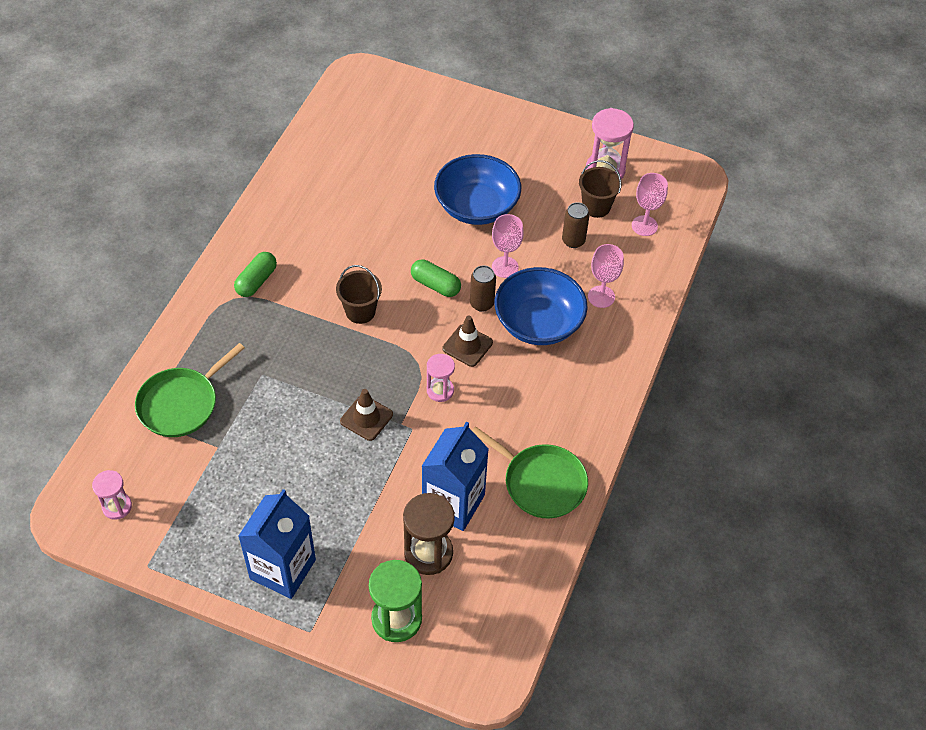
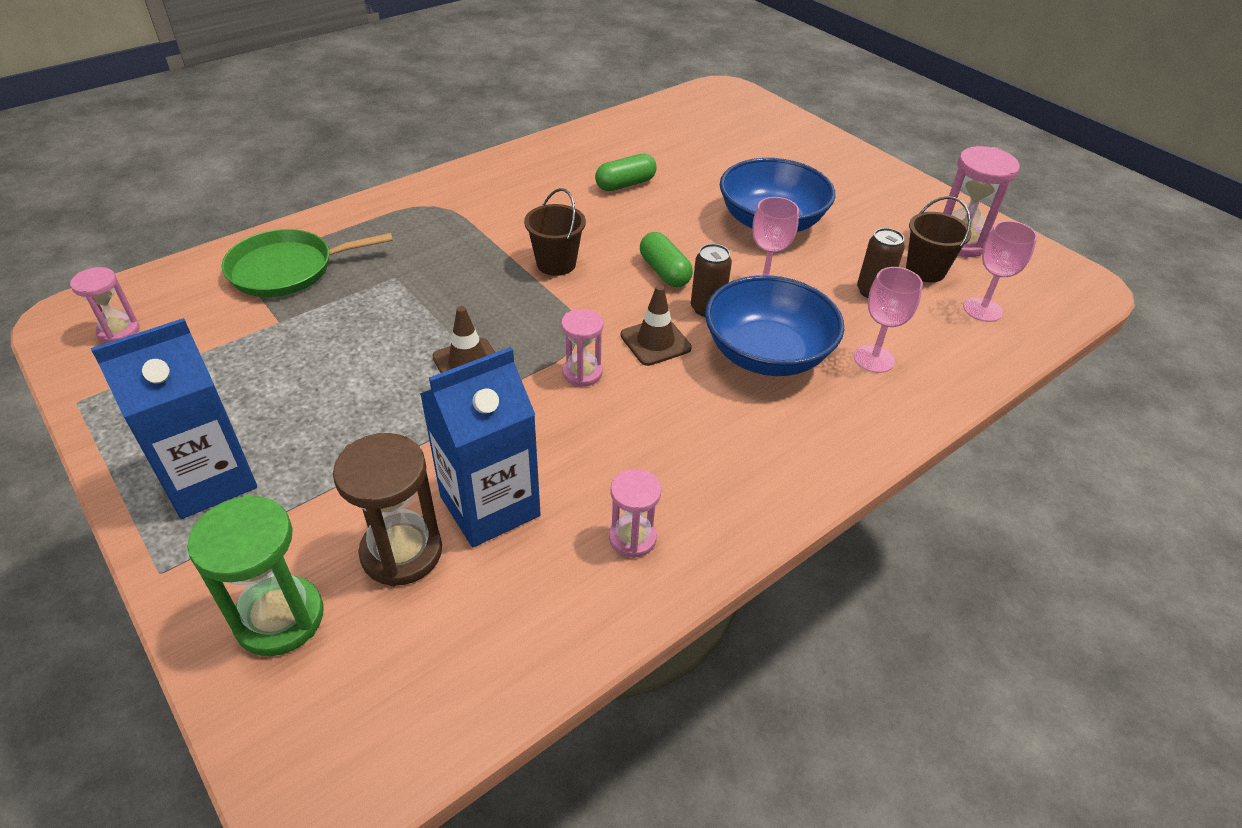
camera: 30 degrees right, 10 degrees down
green capsule [234,252,277,297] -> green capsule moved to [595,154,657,191]
green pan [472,426,588,519] -> pink hourglass [609,469,662,558]

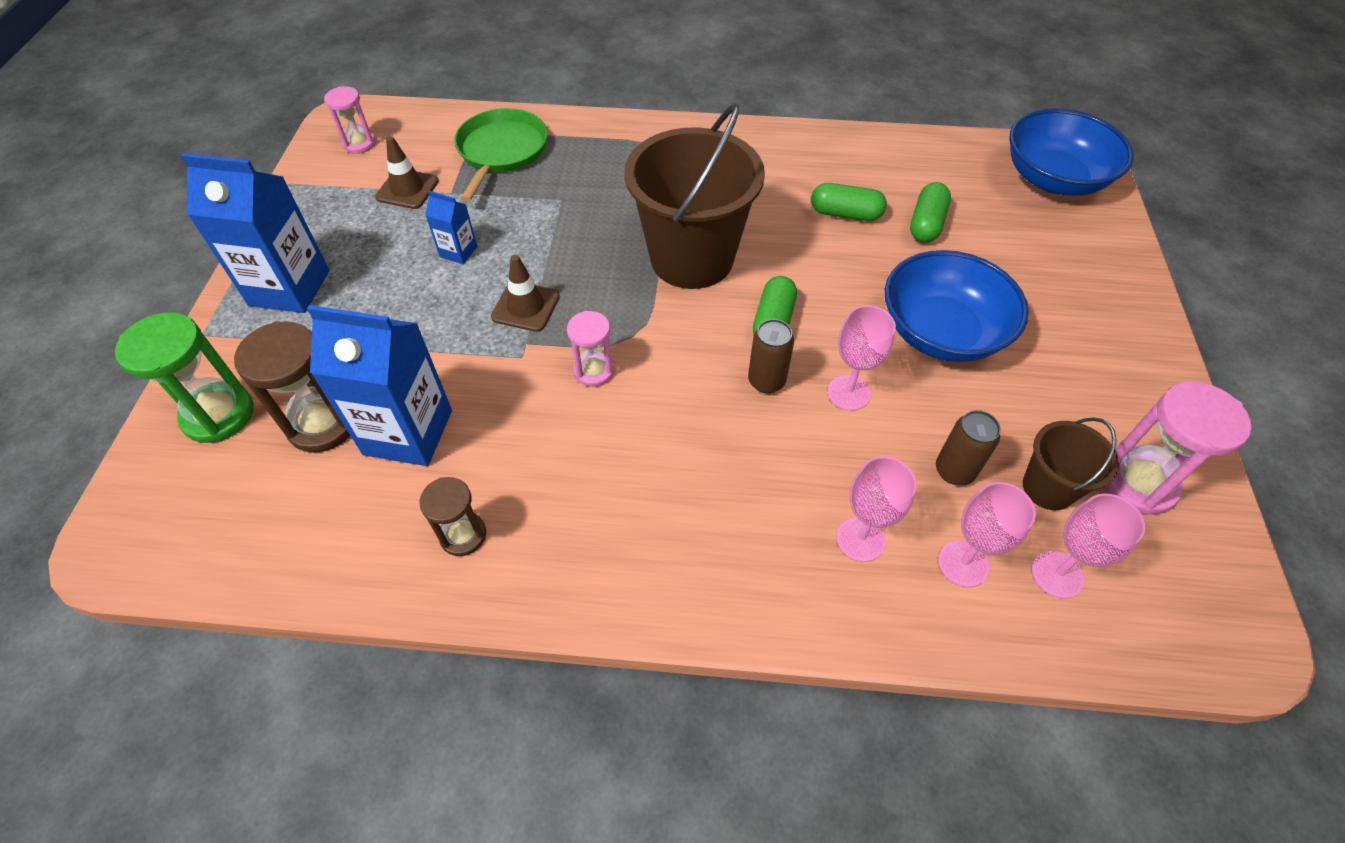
camera: 45 degrees right, 10 degrees up
green pan [221,229,393,297] -> green pan turned 75 degrees clockwise [454,108,548,202]
brown bucket [524,188,586,276] -> brown bucket [624,104,765,289], size x2.04
pink hourglass [609,469,662,558] -> brown hourglass [420,477,486,556]
brown traffic cone [620,285,692,366] -> brown traffic cone moved to [375,136,439,209]
blue bowl [705,275,844,376] -> blue bowl moved to [1009,109,1134,196]
none -> blue carton [425,191,477,264]
none -> green capsule [910,182,951,243]
none -> pink goblet [938,482,1036,587]

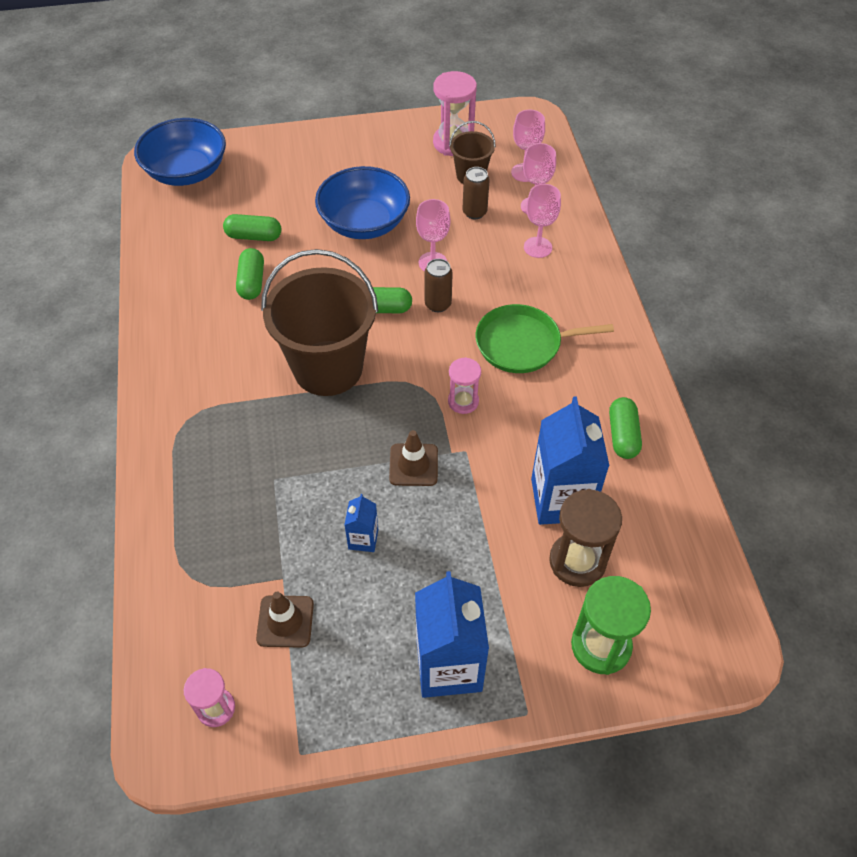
camera: 105 degrees left, 0 degrees up
brown hourglass [420,477,486,556] -> green capsule [609,397,642,459]
green pan [454,108,548,202] -> green pan moved to [476,304,614,373]

